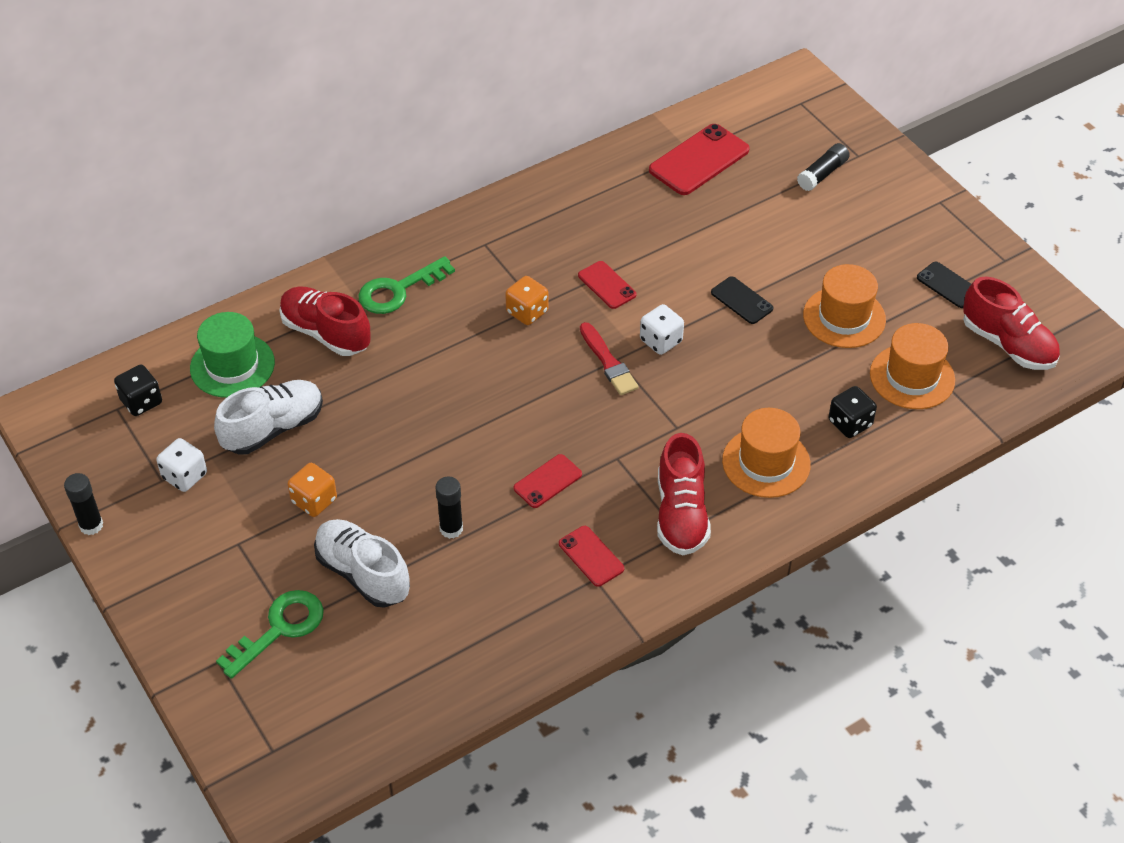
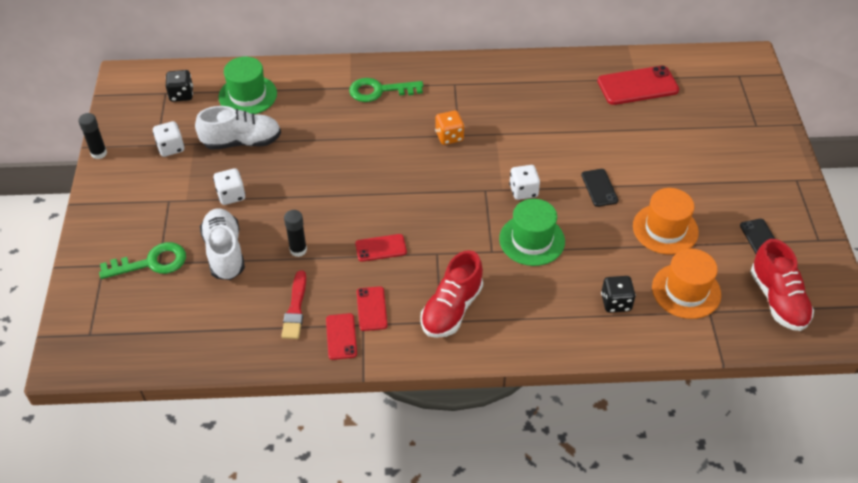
camera: 30 degrees right, 0 degrees up
red shoe [279,287,370,356] -> none
orange dice [288,463,337,517] -> white dice [213,168,245,205]
red phone [578,261,636,309] -> red phone moved to [326,313,357,360]
red brush [580,322,639,395] -> red brush moved to [281,270,306,339]
orange hat [722,408,811,498] -> none
black glue stick [797,143,850,191] -> none
none -> green hat [499,199,565,266]

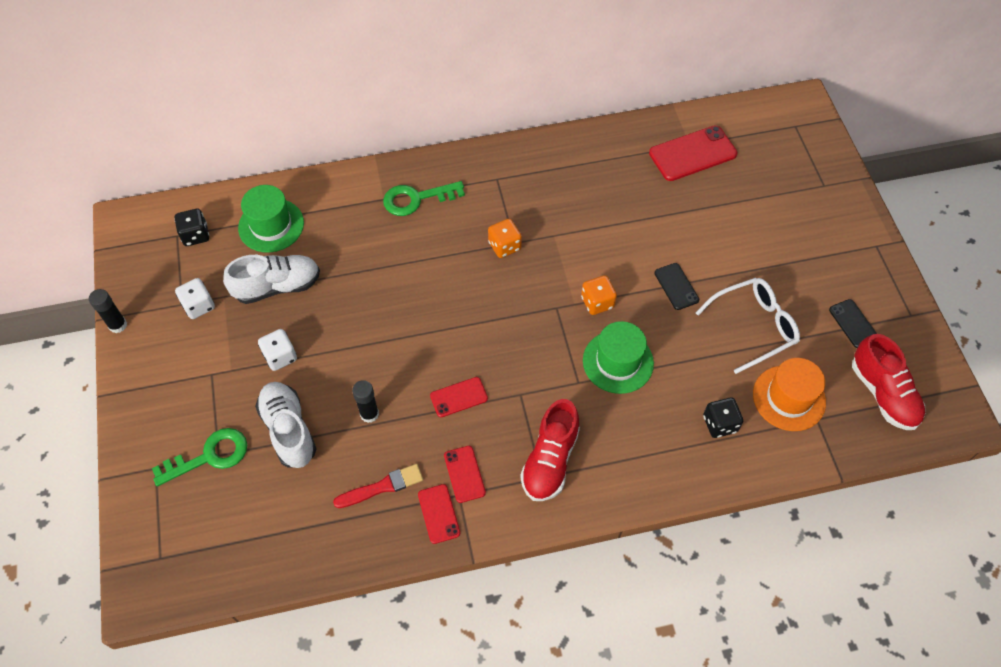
camera: 10 degrees left, 10 degrees up
red brush [281,270,306,339] -> red brush turned 105 degrees counterclockwise [333,464,423,508]
white dice [509,165,540,200] -> orange dice [581,275,617,315]
orange hat [633,188,699,254] -> white glasses [696,278,800,374]

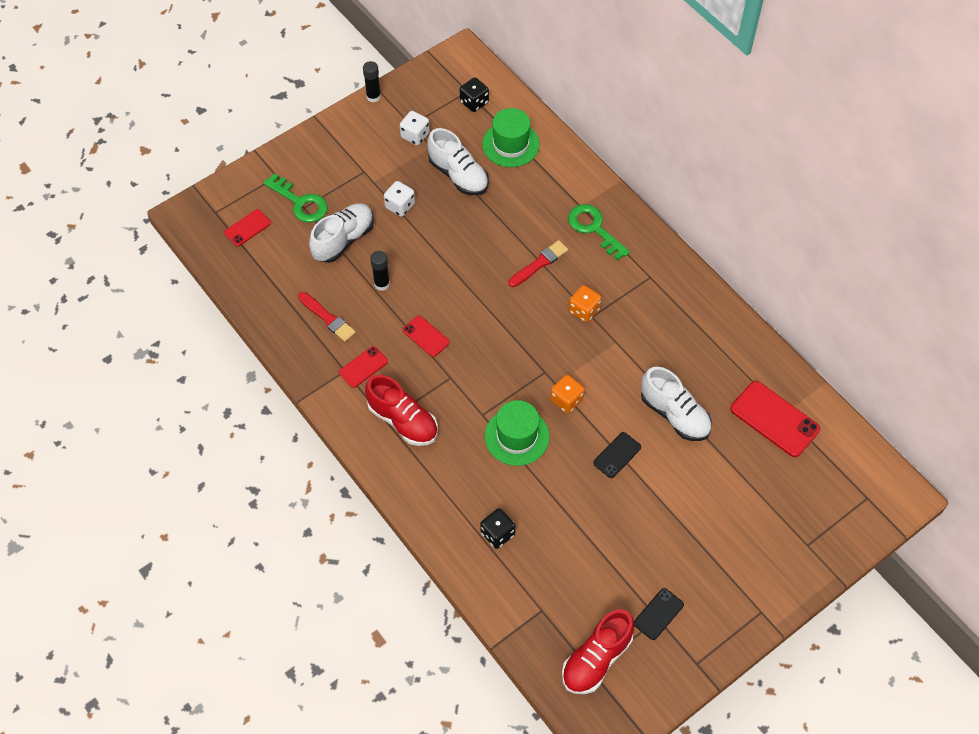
camera: 65 degrees right, 0 degrees up
red phone [418,484,460,544] -> red phone moved to [224,209,271,246]
red shoe [520,399,580,501] -> red shoe turned 135 degrees counterclockwise [365,375,438,446]
white glasses [696,278,800,374] -> none
orange hat [753,358,826,431] -> none
none -> red brush [509,240,568,287]
none -> white shoe [641,367,712,441]

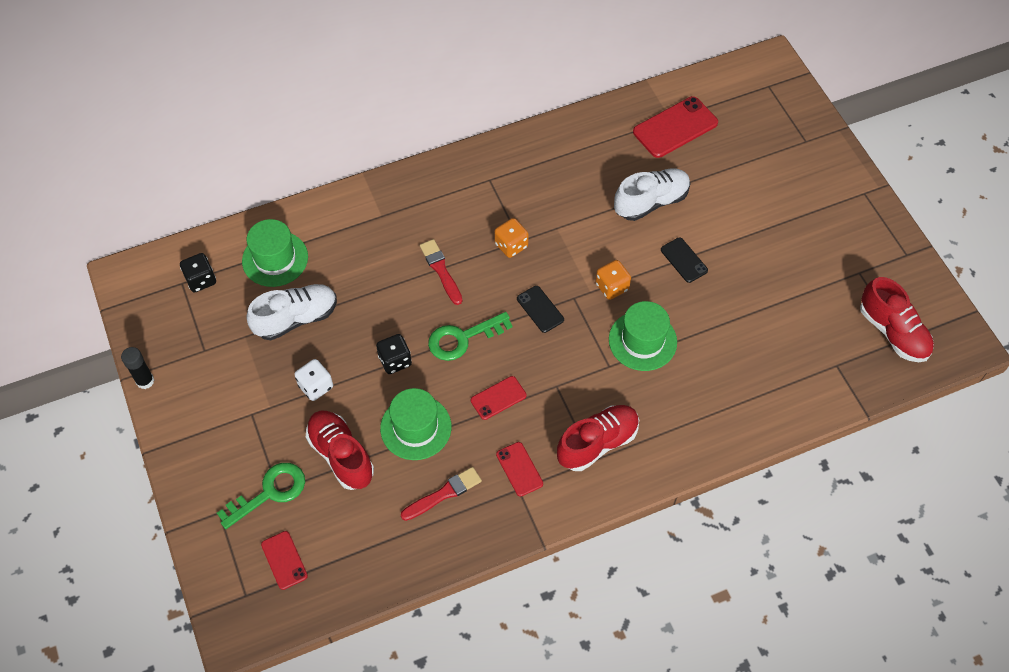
camera: 75 degrees left, 0 degrees up
white shoe [309,203,374,263] -> red shoe [306,411,374,490]
black glue stick [370,251,390,291] -> green hat [380,388,452,460]
white dice [400,111,430,145] -> none
black dice [480,508,516,549] -> black dice moved to [376,334,412,374]
green key [568,204,630,261] -> green key moved to [428,312,513,361]
black phone [634,588,684,640] -> black phone moved to [517,286,564,333]

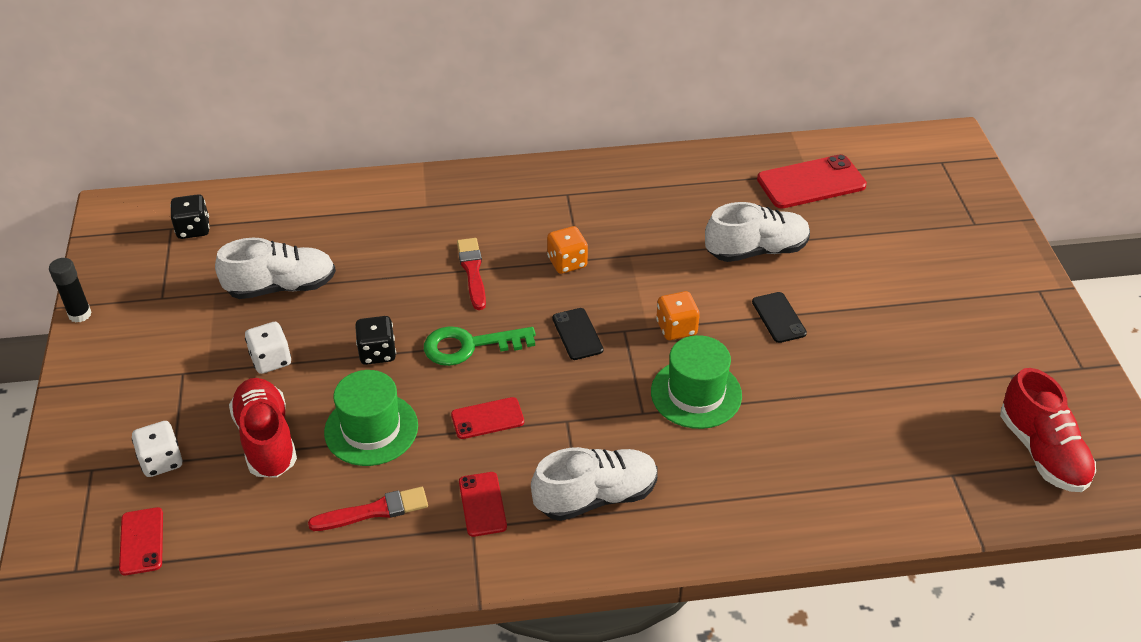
camera: 15 degrees right, 15 degrees down
green key [217,463,305,529] -> white dice [132,421,182,477]
green hat [242,219,308,287] -> none
red shoe [557,405,639,471] -> white shoe [531,447,658,521]

